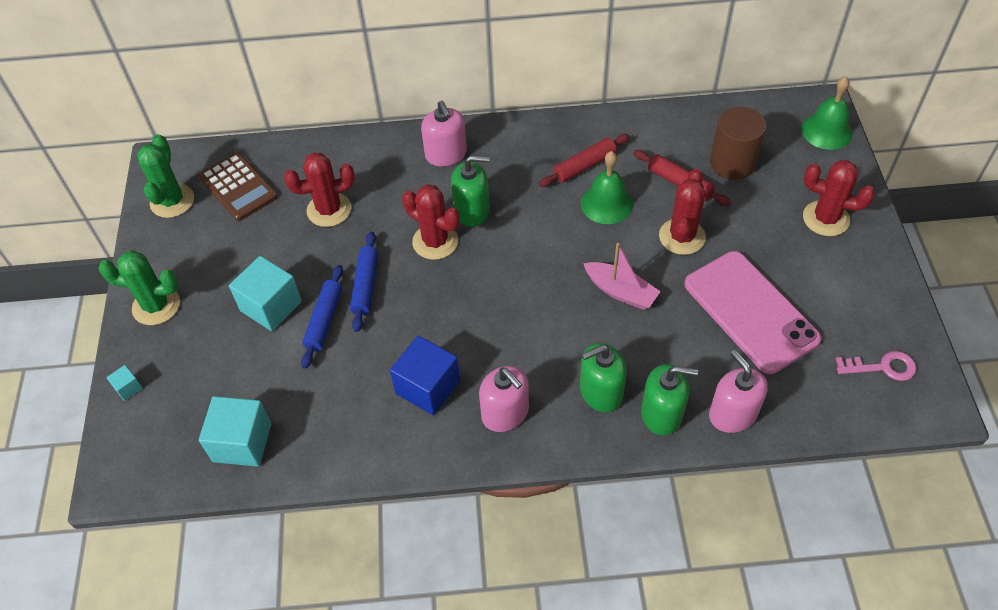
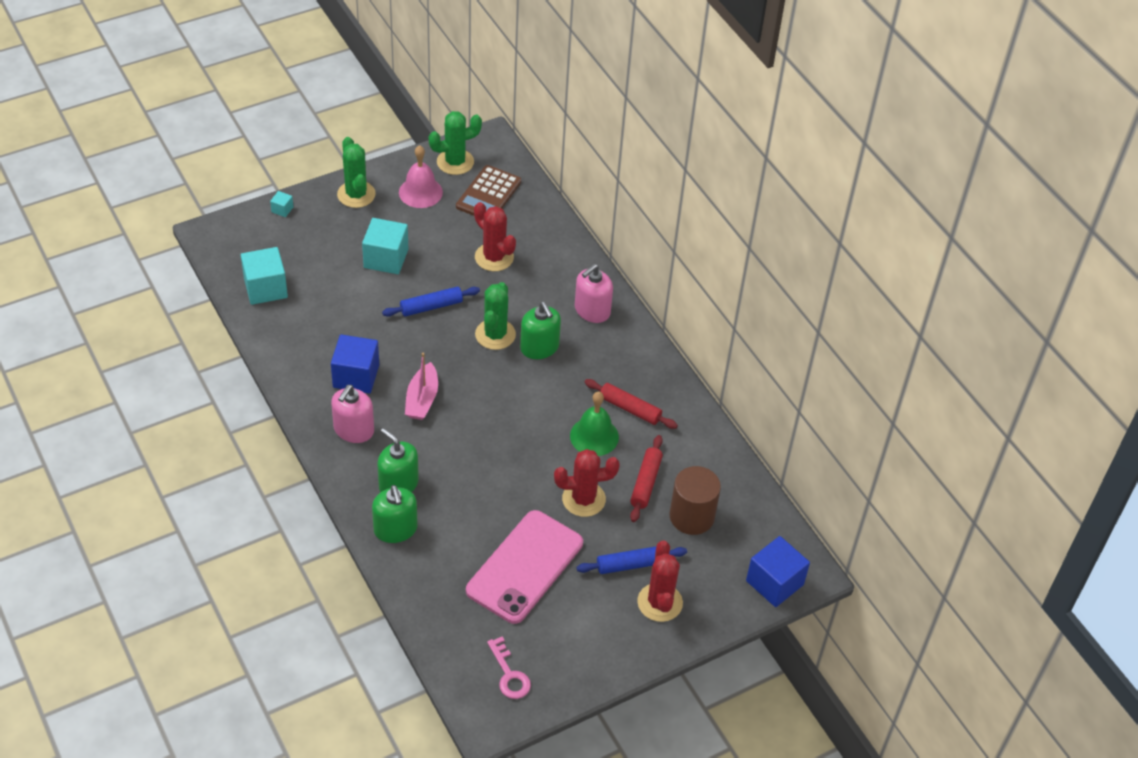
camera: 60 degrees right, 5 degrees down
blue rolling pin [301,265,343,369] -> blue rolling pin moved to [576,547,687,574]
red cactus [402,184,460,260] -> green cactus [475,282,516,350]
pink boat [583,243,661,310] -> pink boat moved to [405,353,438,420]
pink soap dispenser [709,350,768,433] -> none
green bell [801,76,852,150] -> blue cube [746,536,810,607]
none -> pink bell [399,145,443,208]

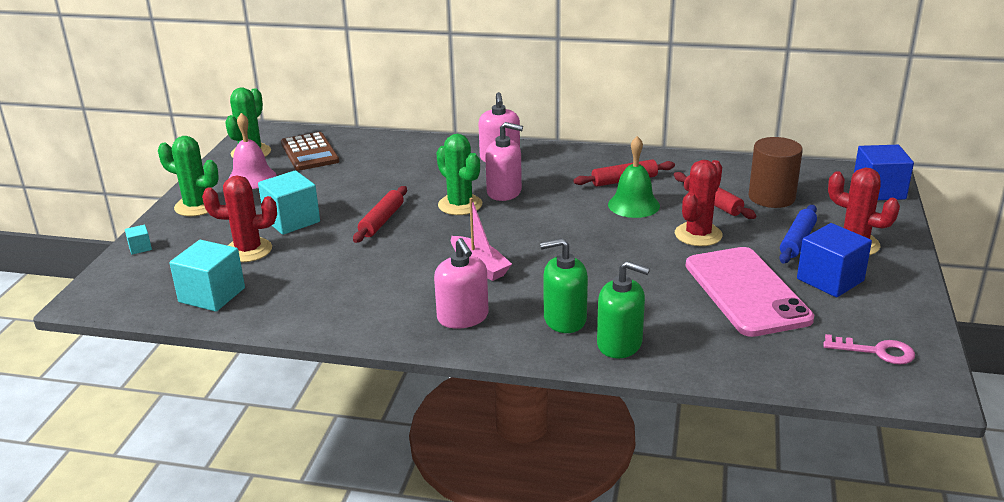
camera: 45 degrees left, 20 degrees down
blue cube [331,335,379,393] -> blue cube moved to [797,223,872,297]
blue rolling pin [382,287,480,317] -> red rolling pin [353,186,407,243]
red cactus [474,202,516,271] -> red cactus moved to [202,175,277,262]
green soap dispenser [520,302,561,359] -> pink soap dispenser [485,122,523,201]

